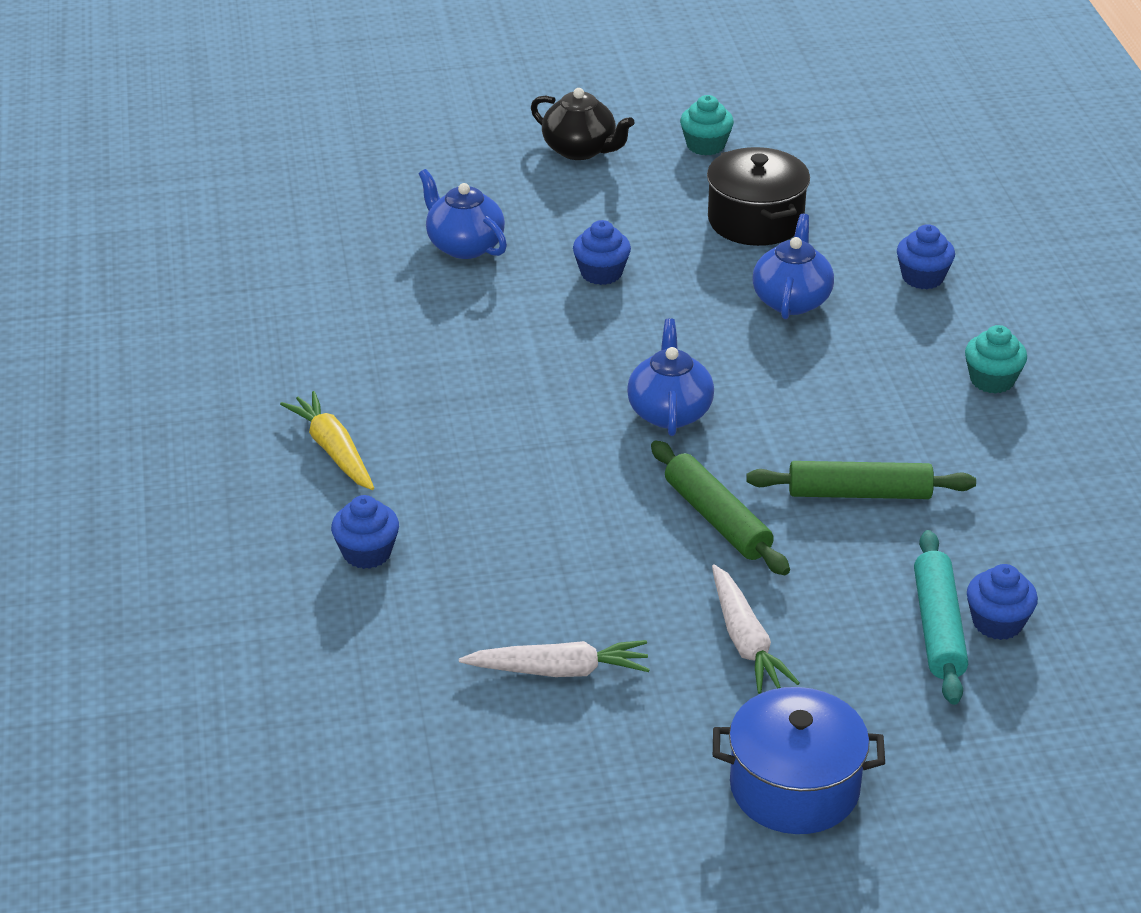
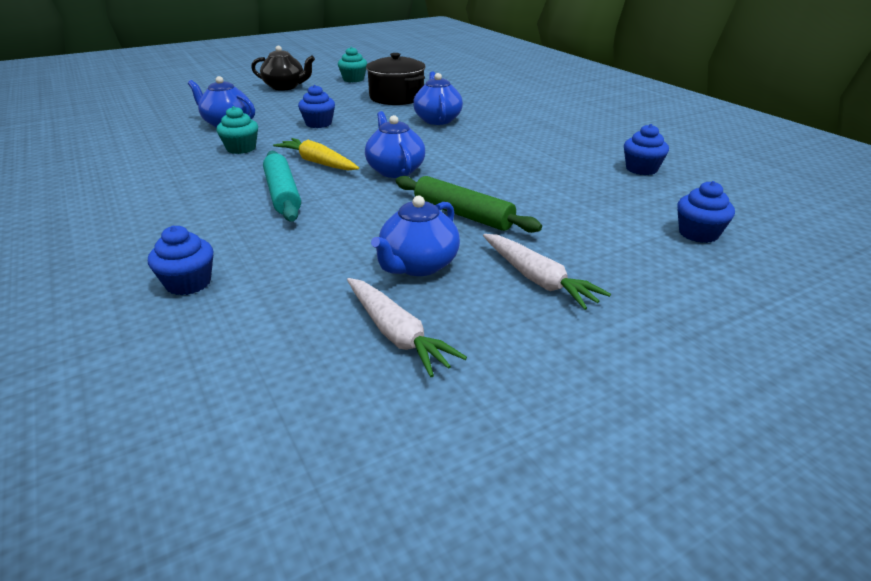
camera: 20 degrees left, 5 degrees down
yellow carrot [280,391,374,490] -> yellow carrot moved to [273,138,359,170]
white carrot [459,640,650,677] -> white carrot turned 75 degrees clockwise [347,278,467,377]
blue pot [713,687,885,834] -> none
green rolling pin [746,461,976,499] -> none
blue cupcake [897,224,955,289] -> blue cupcake moved to [624,124,669,175]
turquoise rolling pin [914,530,968,705] -> turquoise rolling pin moved to [263,151,301,222]
turquoise cupcake [965,325,1027,394] -> turquoise cupcake moved to [217,106,258,154]
none -> blue teapot [371,196,460,276]

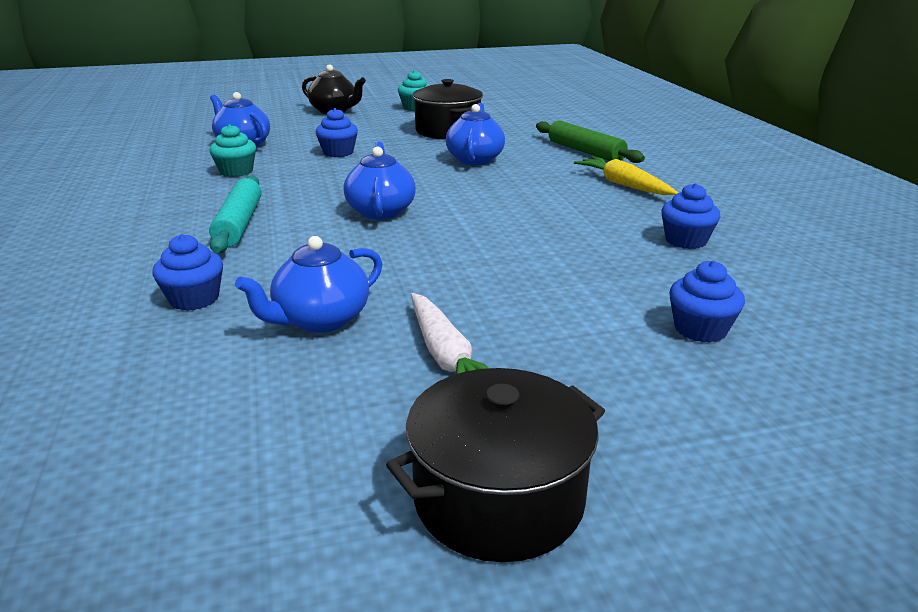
camera: 15 degrees right, 5 degrees down
blue cupcake [148,226,213,295] -> blue cupcake moved to [153,234,223,311]
yellow carrot [273,138,359,170] -> yellow carrot moved to [574,157,678,195]
white carrot [347,278,467,377] -> none
green rolling pin [396,176,542,233] -> green rolling pin moved to [536,120,645,163]
none -> black pot [386,368,605,562]

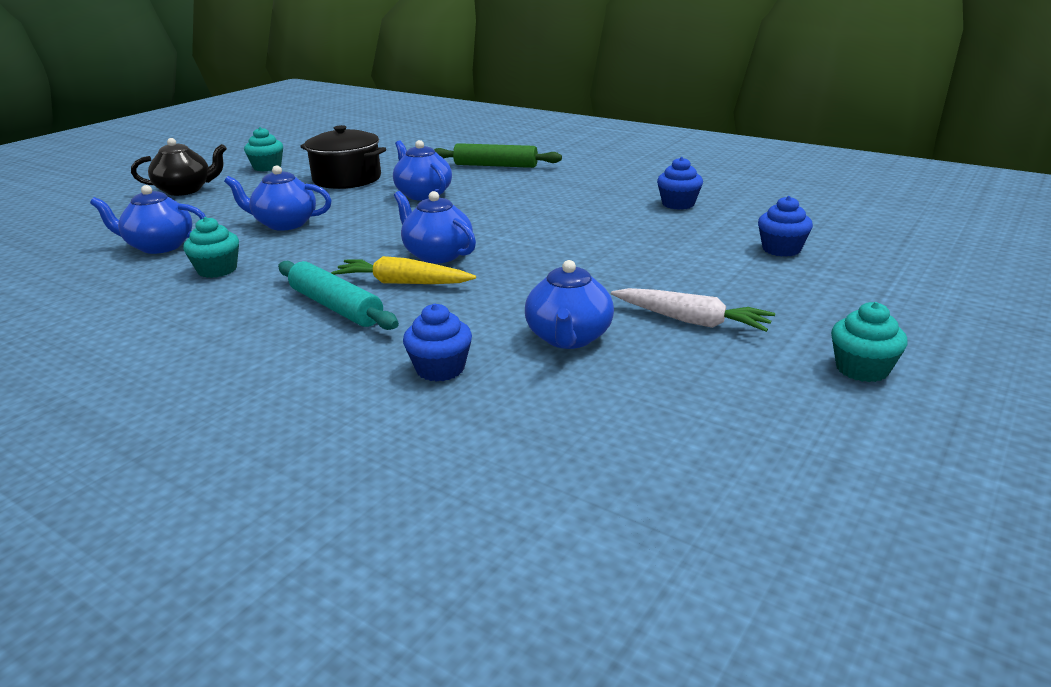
camera: 40 degrees left, 0 degrees up
blue cupcake [316,108,358,157] -> blue teapot [224,165,332,231]
black pot [386,368,605,562] -> turquoise cupcake [831,302,908,382]
yellow carrot [574,157,678,195] -> yellow carrot moved to [331,256,476,284]

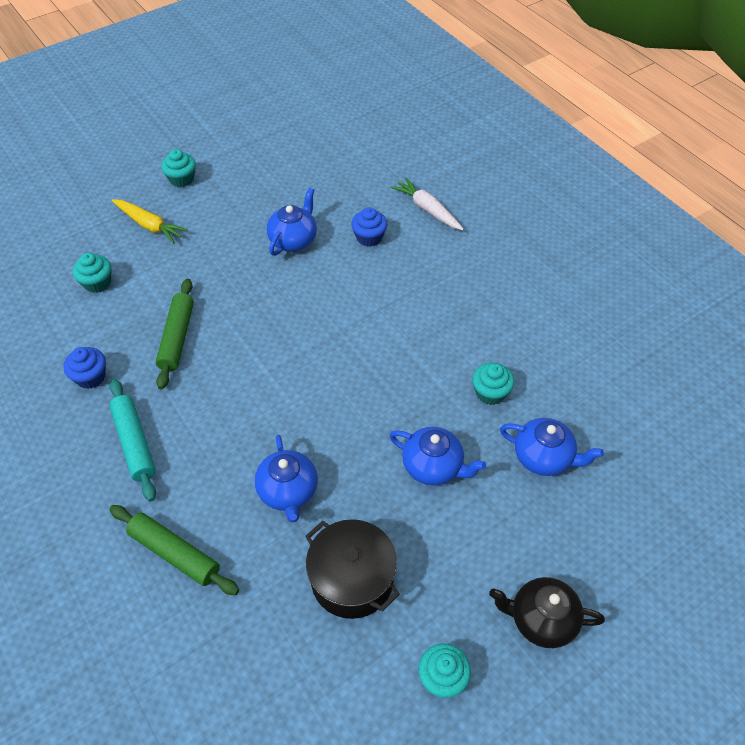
camera: 160 degrees left, 25 degrees up
turquoise rolling pin [278,261,399,330] -> turquoise rolling pin moved to [109,379,156,501]
yellow carrot [331,256,476,284] -> yellow carrot moved to [112,199,188,243]
blue teapot [394,191,476,263] -> none
white carrot [611,288,775,332] -> white carrot moved to [391,178,464,230]
blue cupcake [758,196,813,257] -> turquoise cupcake [73,253,112,293]
none -> green rolling pin [156,279,194,389]

